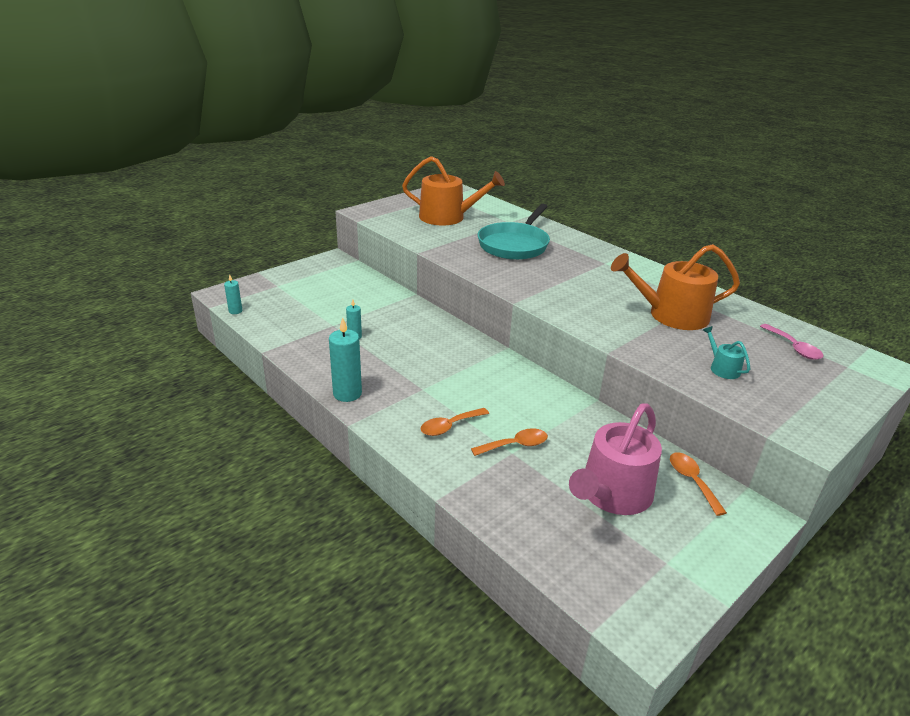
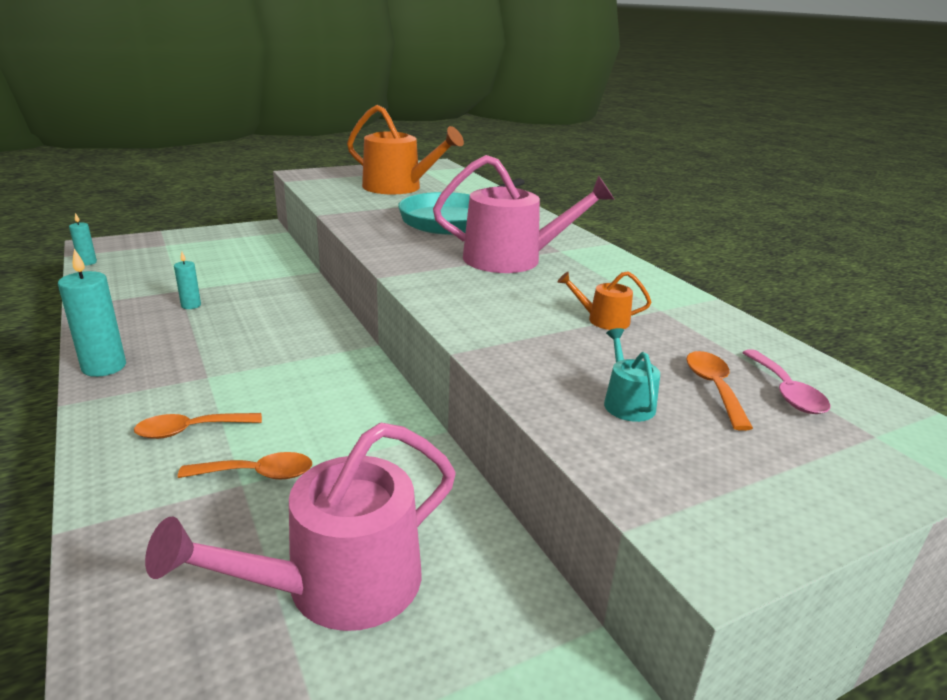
camera: 15 degrees right, 5 degrees down
orange watering can [611,244,740,330] -> orange watering can [558,271,651,330], size x0.44
orange spoon [670,452,727,516] -> orange spoon moved to [687,351,753,431]
none -> pink watering can [433,155,615,273]

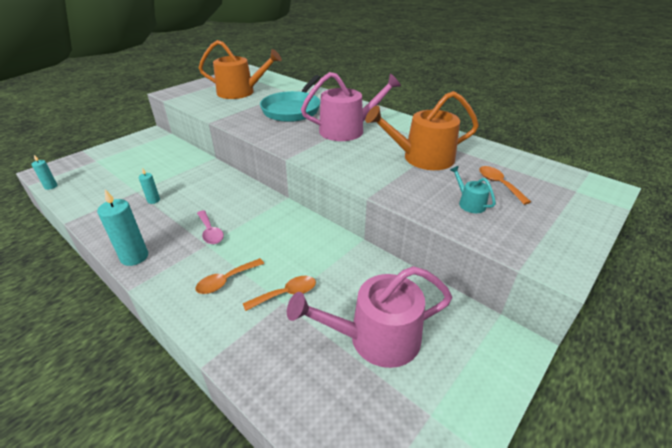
camera: 20 degrees left, 10 degrees up
pink watering can [145,423,455,631] -> pink watering can turned 45 degrees clockwise [287,266,452,368]
orange watering can [558,271,651,330] -> orange watering can [365,91,479,170], size x2.26
pink spoon [742,349,831,414] -> pink spoon moved to [197,210,224,244]

